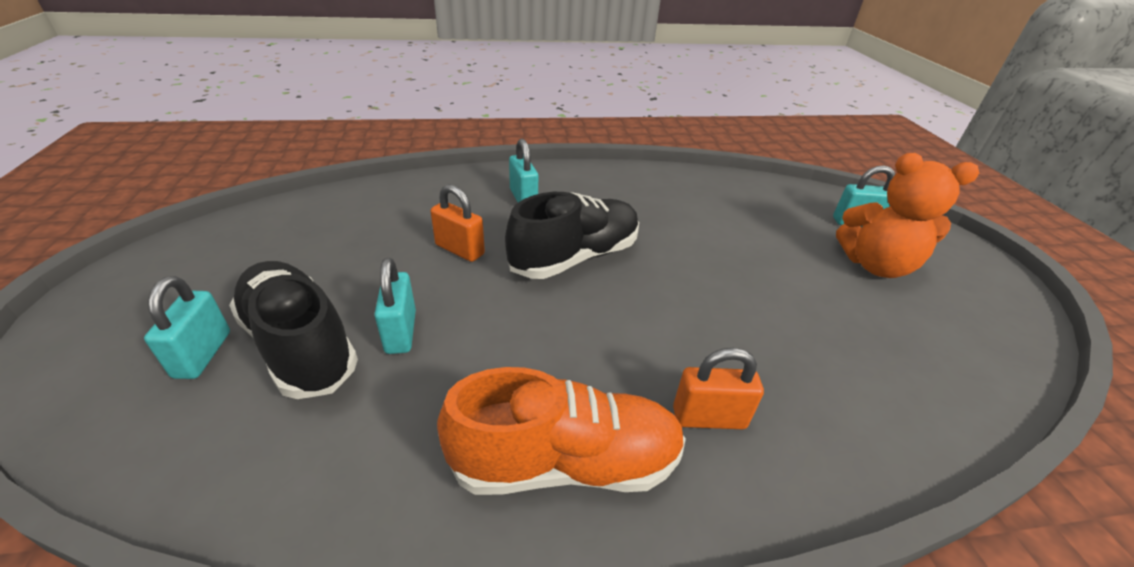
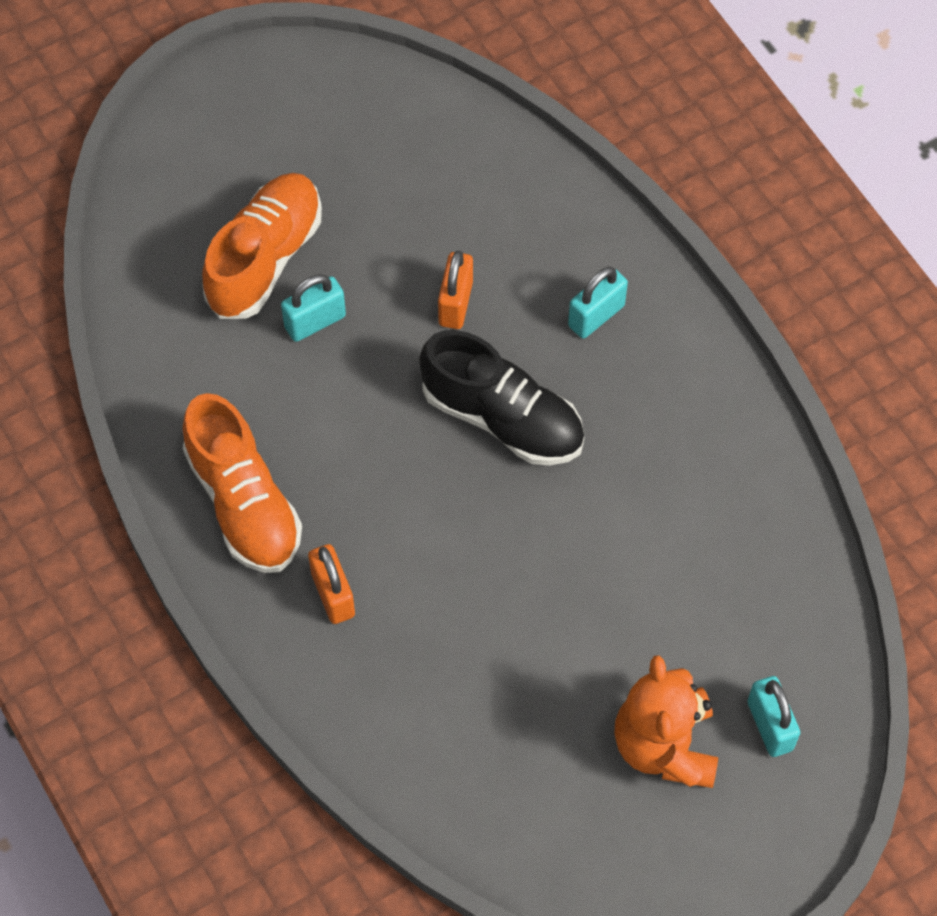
camera: 70 degrees right, 25 degrees up
turquoise padlock [144,276,230,379] -> none
black shoe [229,261,358,399] -> orange shoe [202,173,322,319]

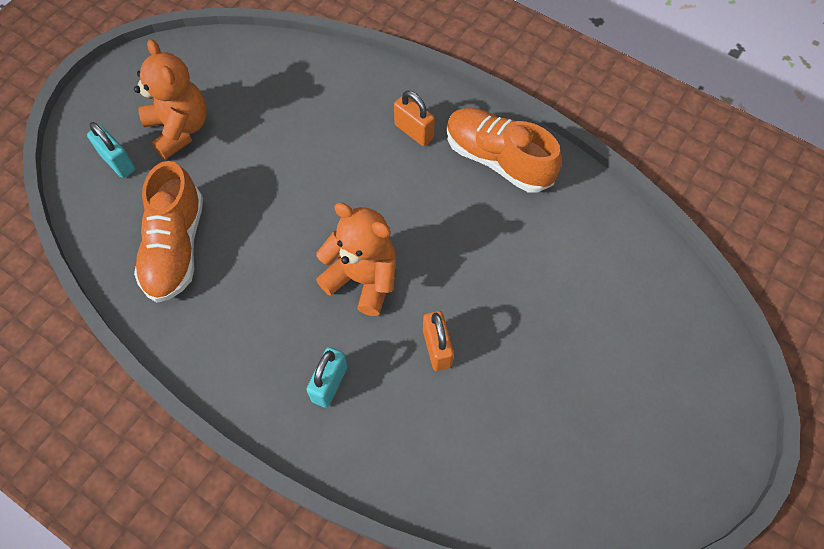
camera: 155 degrees right, 0 degrees up
orange shoe [202,173,322,319] -> orange shoe moved to [134,161,203,303]
turquoise padlock [281,274,346,342] -> none
black shoe [419,330,584,465] -> orange teddy bear [316,203,396,316]

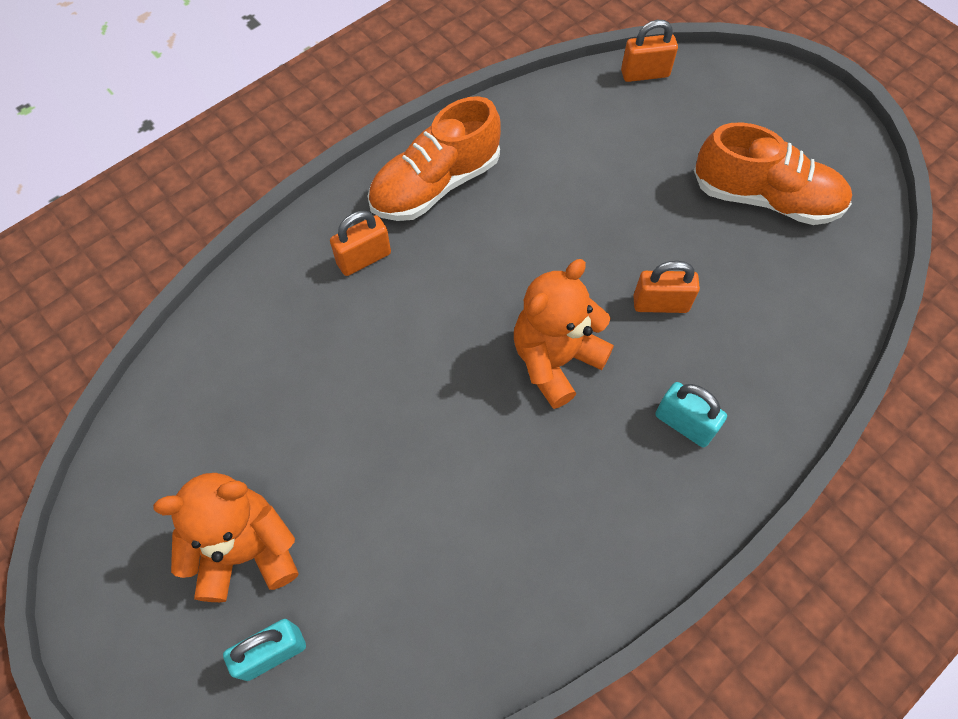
camera: 75 degrees left, 0 degrees up
orange shoe [134,161,203,303] -> orange shoe moved to [694,122,852,225]
none -> orange padlock [621,20,678,82]

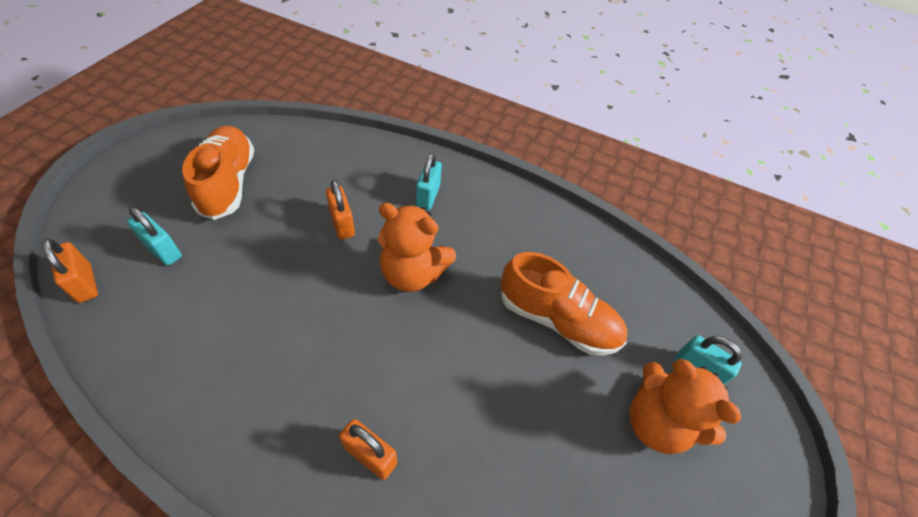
camera: 120 degrees left, 10 degrees down
orange shoe [368,96,501,221] -> orange shoe moved to [501,252,627,355]
none -> turquoise padlock [127,207,182,266]

